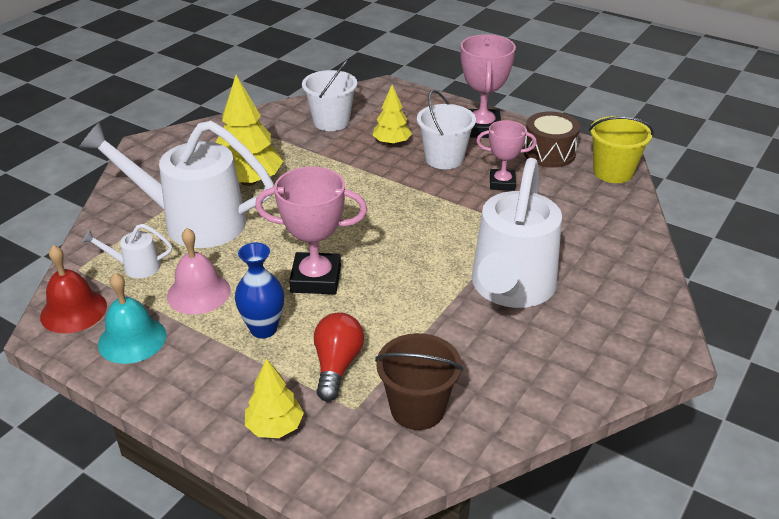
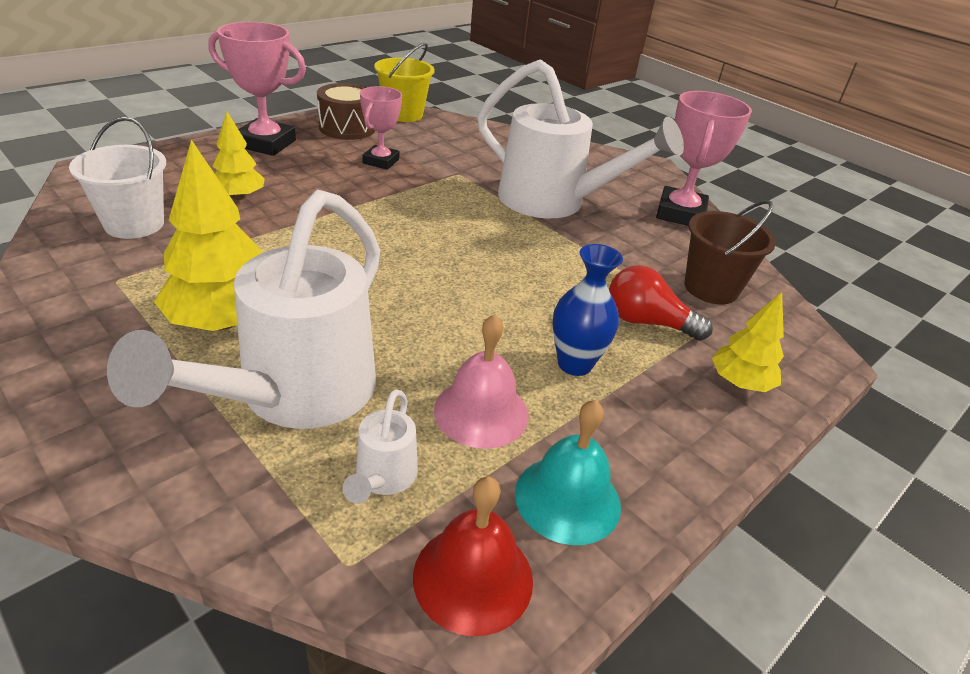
camera: 80 degrees left, 0 degrees up
pink trophy [255,167,367,294] -> pink trophy moved to [656,91,752,226]
white bucket [417,90,476,169] -> none

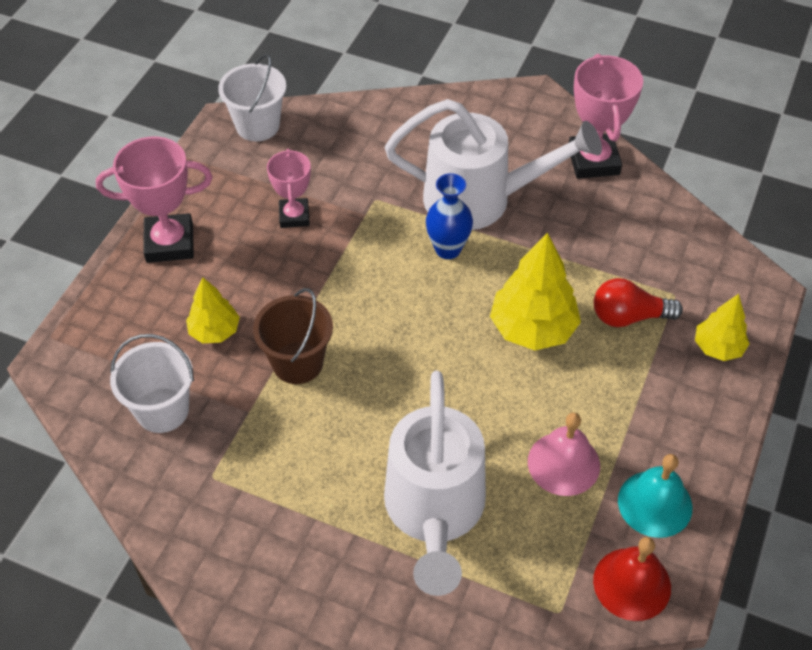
camera: 20 degrees left, 15 degrees up
yellow tree [154,140,262,331] -> yellow tree moved to [490,233,581,350]
brown drum [317,83,375,140] -> none
white watering can [343,389,418,504] -> none
yellow bucket [374,43,435,122] -> white bucket [218,54,286,141]
blue vase [553,244,623,376] -> blue vase moved to [426,173,473,259]
brown bucket [684,200,776,304] -> brown bucket moved to [253,288,333,384]

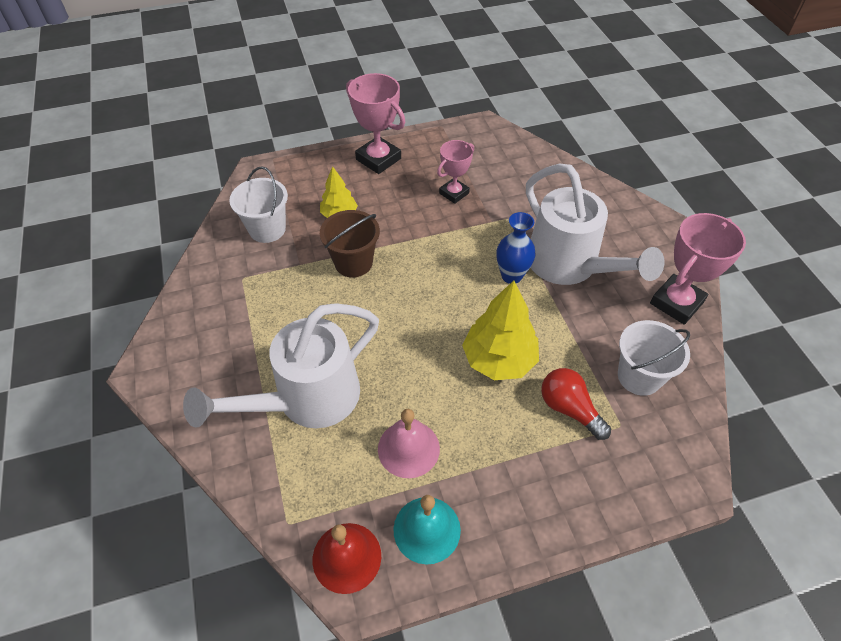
camera: 50 degrees right, 0 degrees up
white bucket [218,54,286,141] -> white bucket moved to [618,320,690,396]
yellow tree [695,294,749,361] -> none

